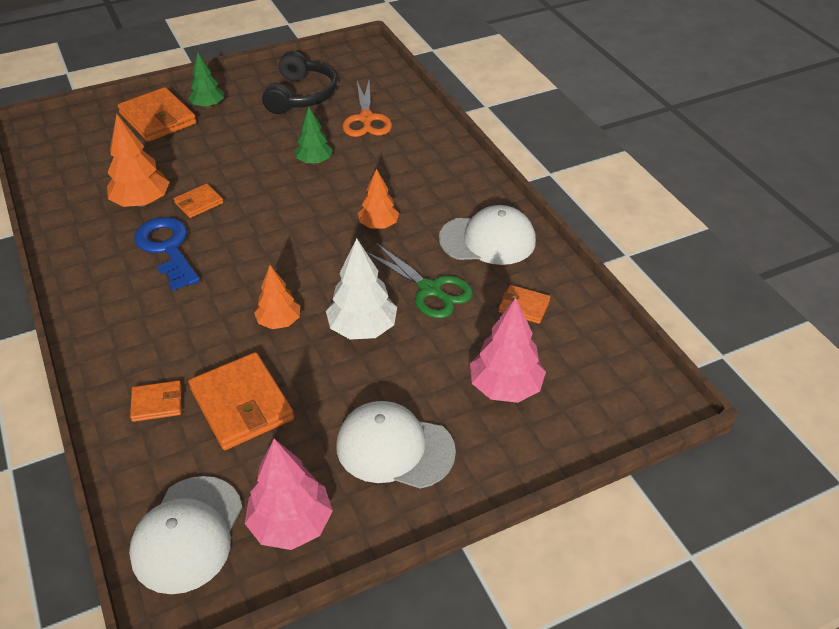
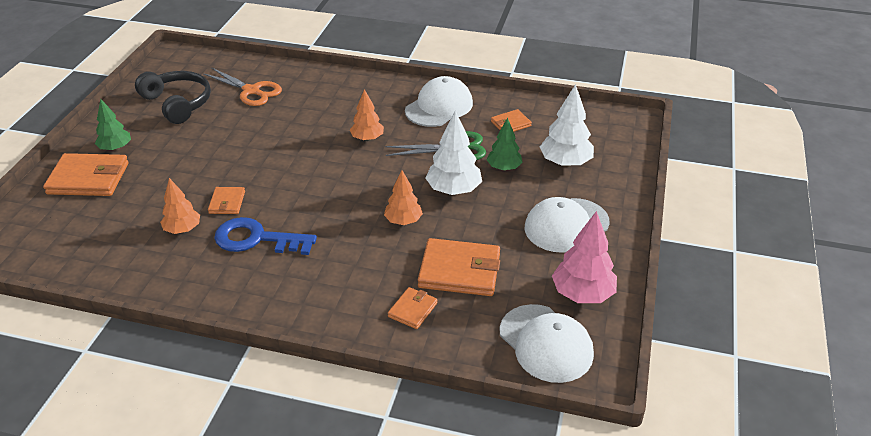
camera: 50 degrees left, 5 degrees down
orange tree [107,114,170,207] -> orange tree [160,178,200,234], size x0.66
green tree [295,107,333,165] -> green tree moved to [487,118,523,171]
pink tree [470,297,546,403] -> white tree [540,84,594,167]

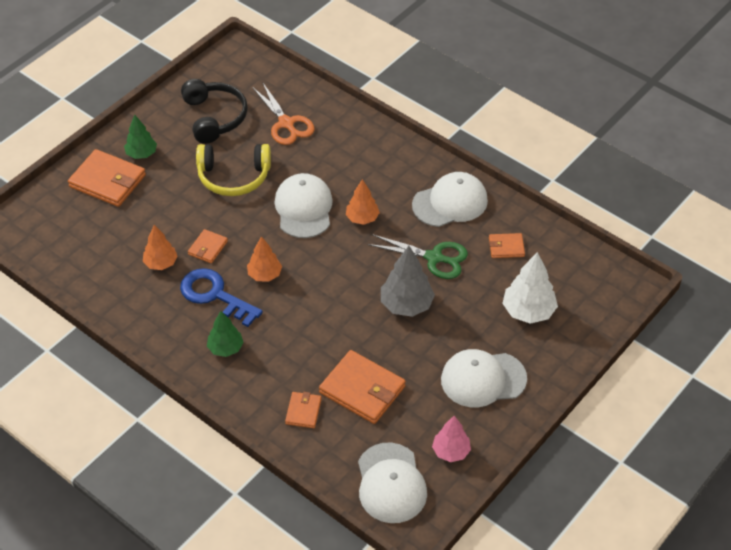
camera: 25 degrees right, 10 degrees up
orange tree [384,170,423,225] -> orange tree moved to [247,236,282,282]
orange wallet [388,287,437,329] -> orange wallet turned 45 degrees counterclockwise [285,392,322,428]
white tree [426,110,482,195] -> grey tree [381,246,435,317]
green tree [487,118,523,171] -> green tree moved to [207,311,244,357]
pink tree [552,211,617,303] -> pink tree [432,416,471,462], size x0.66
none -> yellow headphones [196,144,271,196]
none -> white cap [274,173,333,238]

